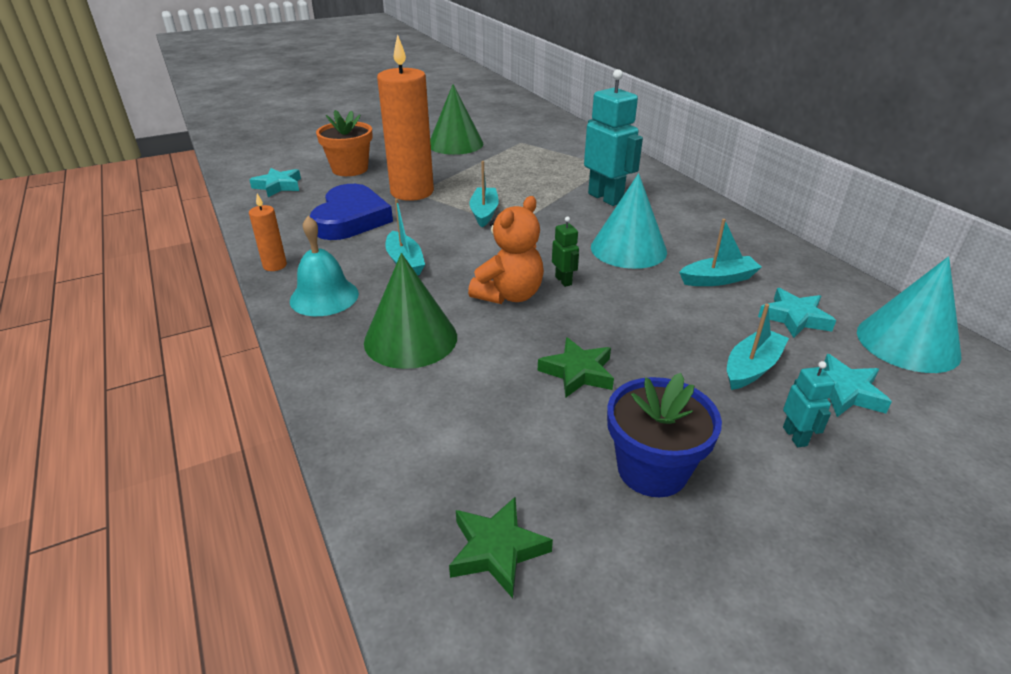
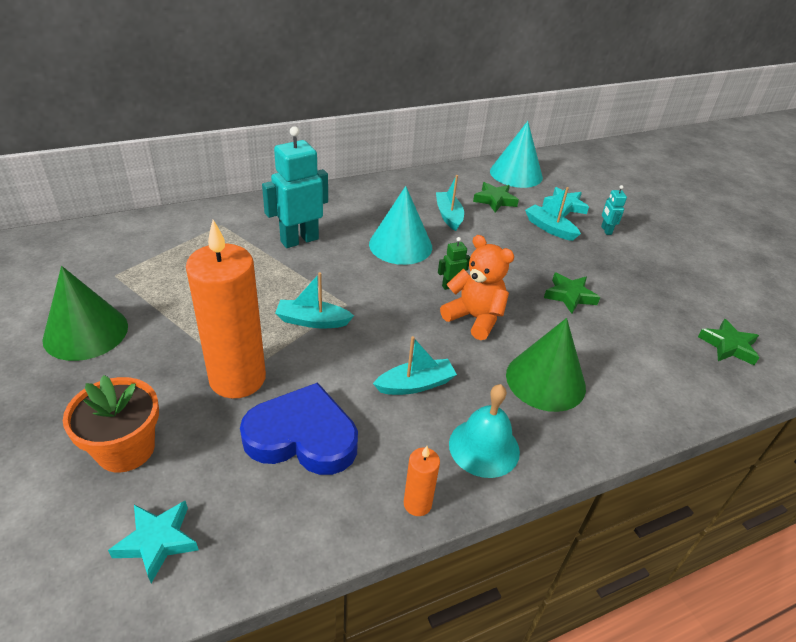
camera: 90 degrees left, 5 degrees up
blue flower pot [607,373,722,497] -> none
turquoise star [758,288,836,338] -> green star [473,182,519,212]
turquoise robot [783,361,835,447] -> turquoise robot turned 90 degrees counterclockwise [601,185,627,235]

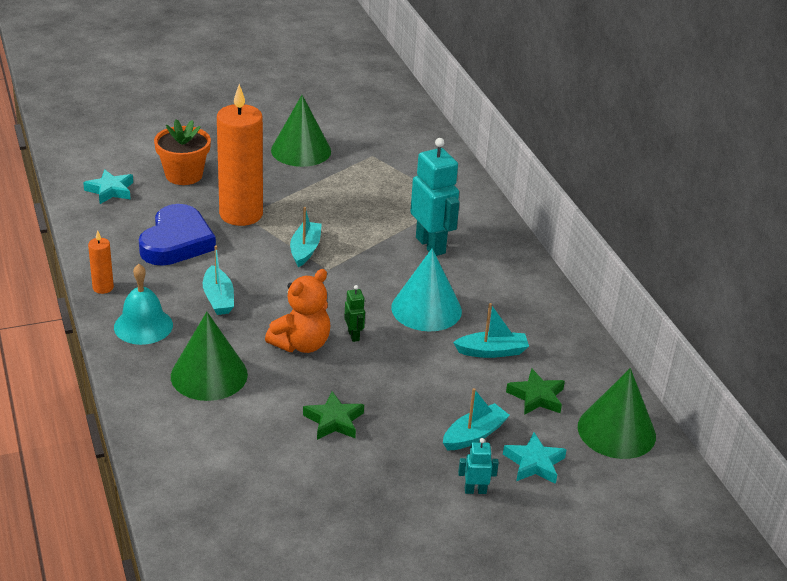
camera: 95 degrees right, 5 degrees down
turquoise cone [490,121,543,188] -> green cone [578,368,656,459]
green star [698,319,759,365] -> none

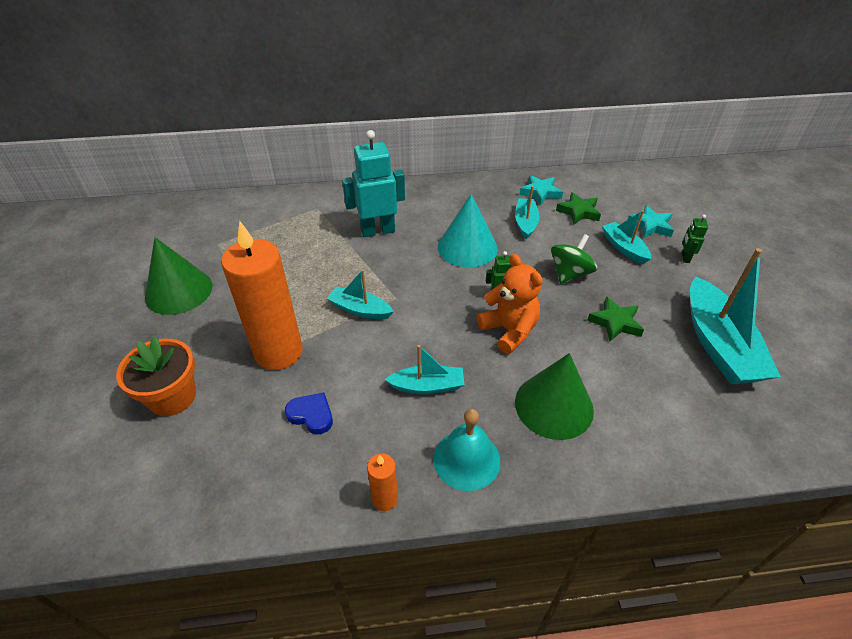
camera: 75 degrees left, 10 degrees up
turquoise star [83,169,133,204] -> turquoise star moved to [520,175,563,206]
blue heart [139,204,216,266] -> blue heart [285,392,333,434], size x0.50
turquoise robot [458,438,499,494] -> green robot [682,214,708,263]
green cone [578,368,656,459] -> none
none -> green spinning top [551,234,597,284]
none -> turquoise boat [690,248,781,384]

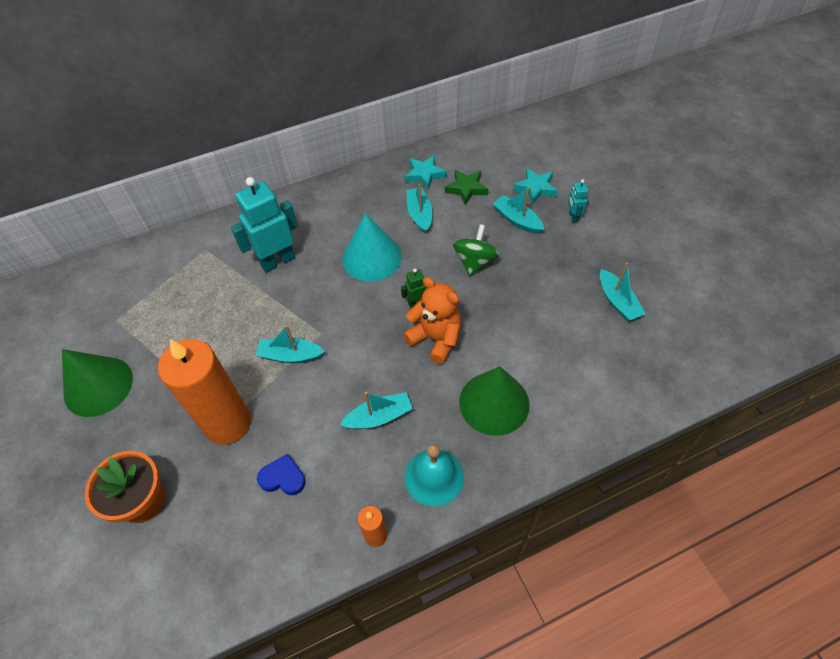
camera: 15 degrees left, 10 degrees up
green star [587,296,644,342] -> none
green robot [682,214,708,263] -> turquoise robot [568,179,588,223]
turquoise boat [690,248,781,384] -> turquoise boat [600,262,646,321], size x0.53

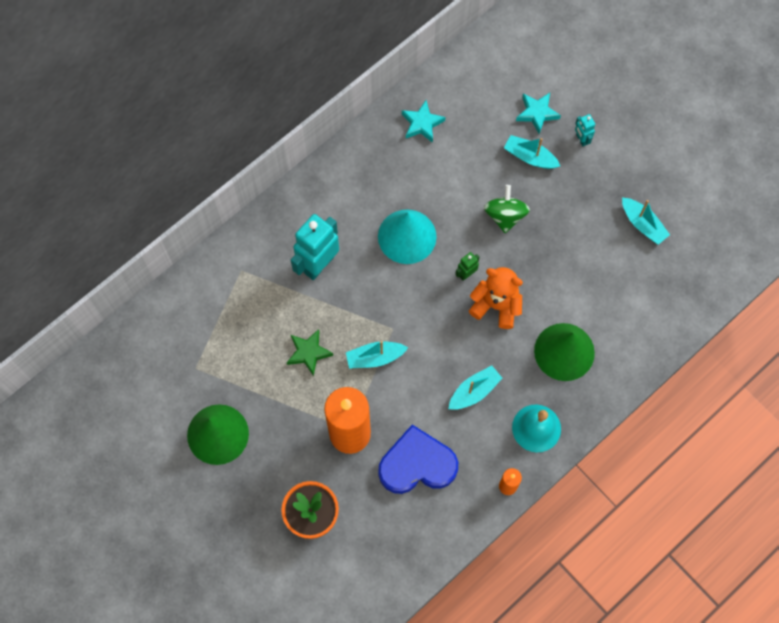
camera: 20 degrees left, 15 degrees up
blue heart [257,454,306,495] -> blue heart [378,425,458,494], size x2.02
turquoise boat [406,184,433,234] -> none
green star [445,170,488,205] -> green star moved to [287,329,333,376]

